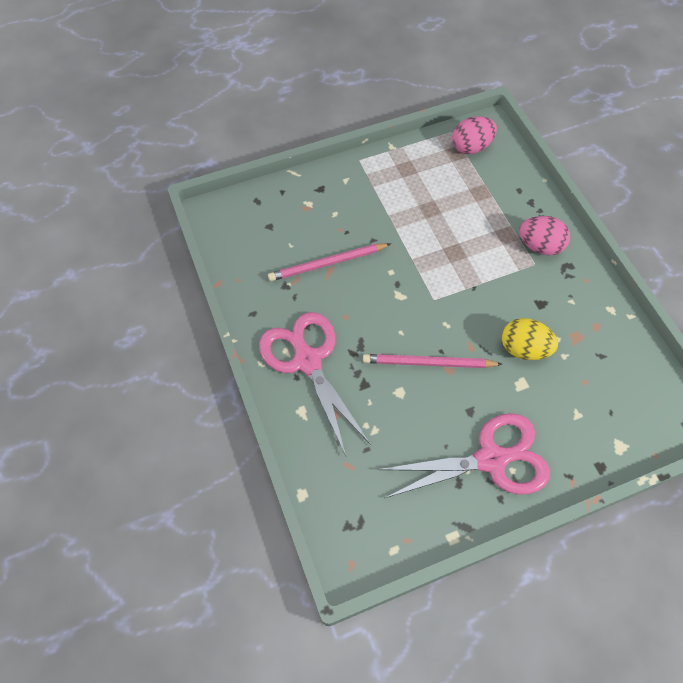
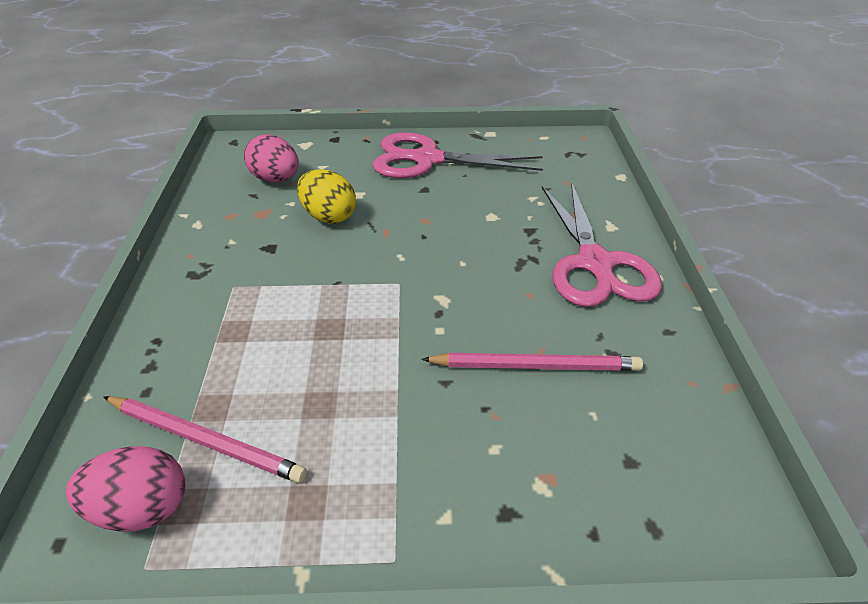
camera: 160 degrees left, 20 degrees down
pink pencil [363,354,503,368] -> pink pencil moved to [103,396,307,483]
pink egg [519,216,570,255] -> pink egg moved to [244,135,299,182]

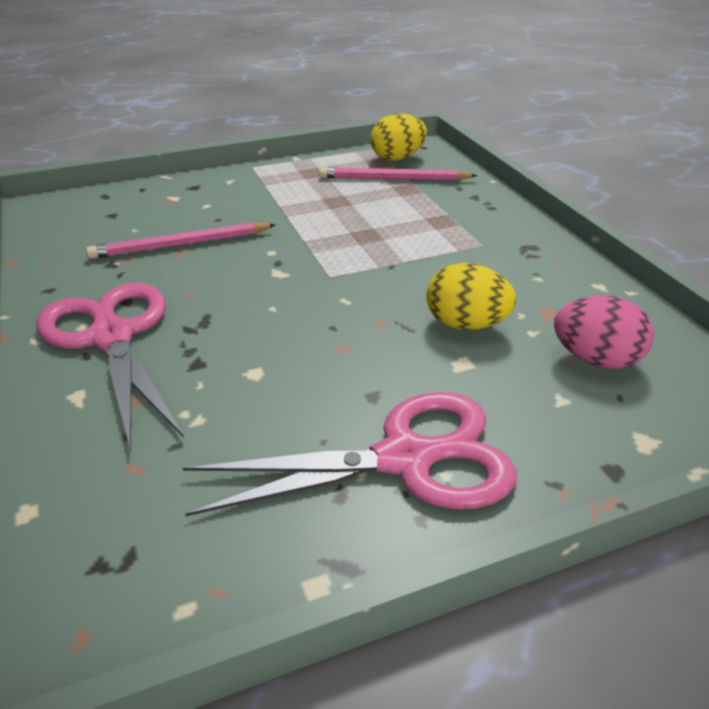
camera: 160 degrees right, 5 degrees down
pink egg [66,447,185,532] -> yellow egg [371,113,427,161]

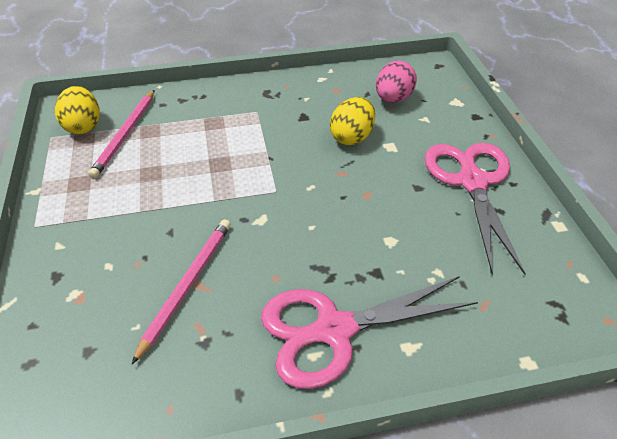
camera: 80 degrees left, 10 degrees up
pink pencil [86,222,276,259] -> pink pencil turned 150 degrees counterclockwise [132,219,231,364]

